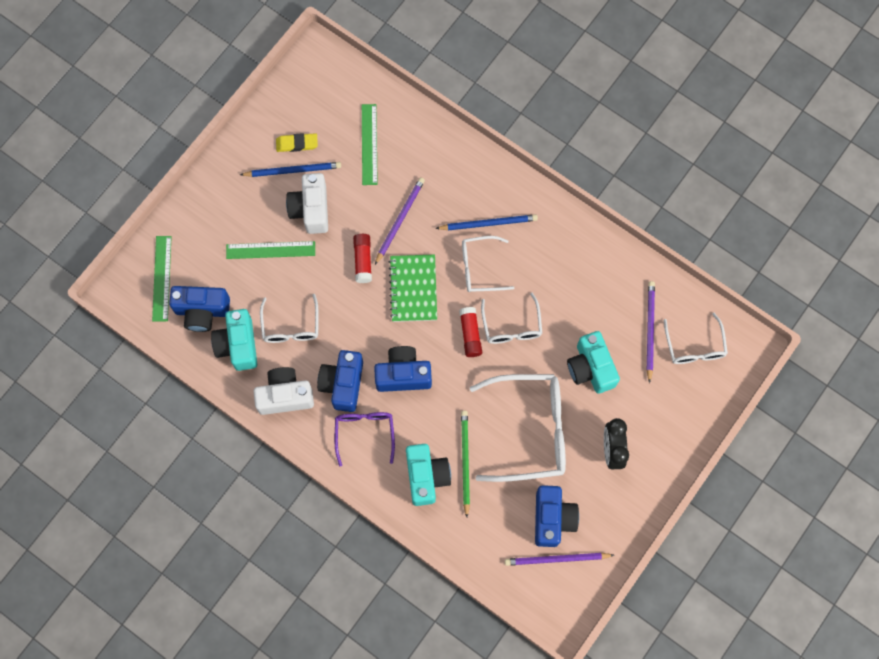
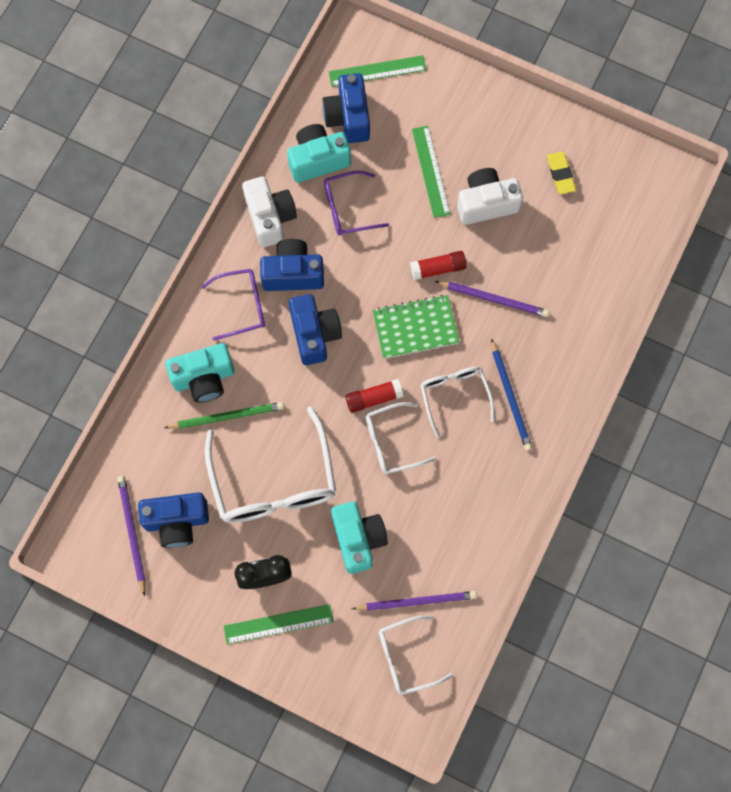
camera: 80 degrees right, 0 degrees up
blue pencil [240,162,341,177] -> none
white glasses [260,294,319,343] -> purple glasses [324,171,389,236]
green ruler [362,104,378,185] -> green ruler moved to [224,604,334,644]
turquoise camera [567,331,620,393] -> turquoise camera turned 105 degrees clockwise [331,502,388,574]

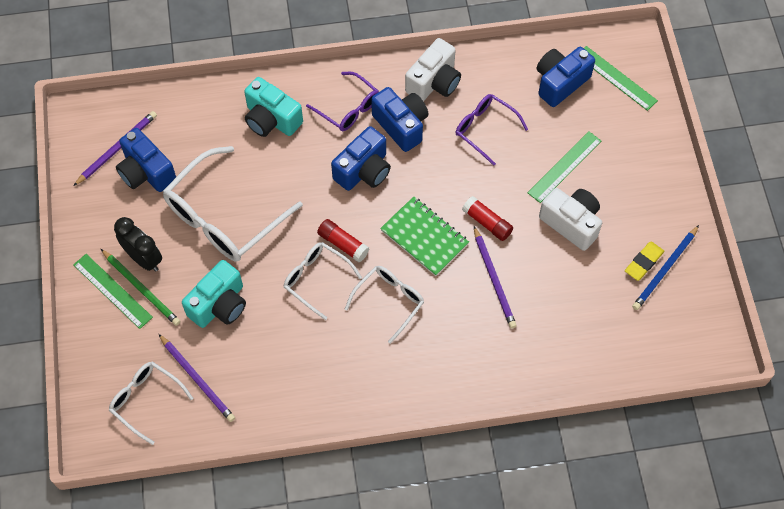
camera: 55 degrees right, 10 degrees down
green pencil [164,402,284,429] -> green pencil moved to [101,249,181,326]
turquoise camera [287,124,351,183] -> none
blue pencil [491,338,532,451] -> blue pencil moved to [632,225,699,310]

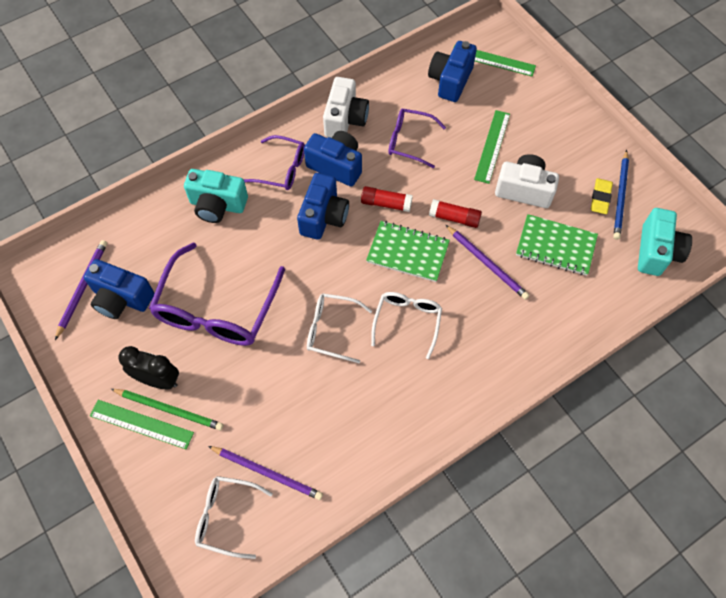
camera: 25 degrees left, 0 degrees up
white glasses [163,146,303,262] -> purple glasses [149,242,285,346]
turquoise camera [182,260,246,328] -> turquoise camera moved to [638,208,692,276]
red glue stick [317,219,369,263] -> red glue stick moved to [361,186,413,212]
none -> green notebook [516,214,598,276]

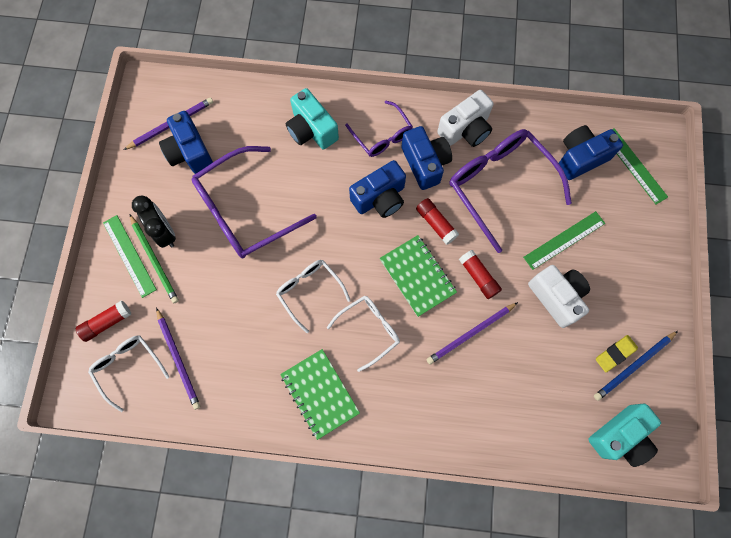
camera: 40 degrees right, 10 degrees up
purple glasses [388,109,446,168] -> purple glasses [449,129,572,253], size x1.78
purple pencil [446,225,529,300] -> purple pencil turned 60 degrees clockwise [426,302,518,364]
green notebook [516,214,598,276] -> green notebook moved to [280,349,360,440]
none -> red glue stick [76,300,131,342]

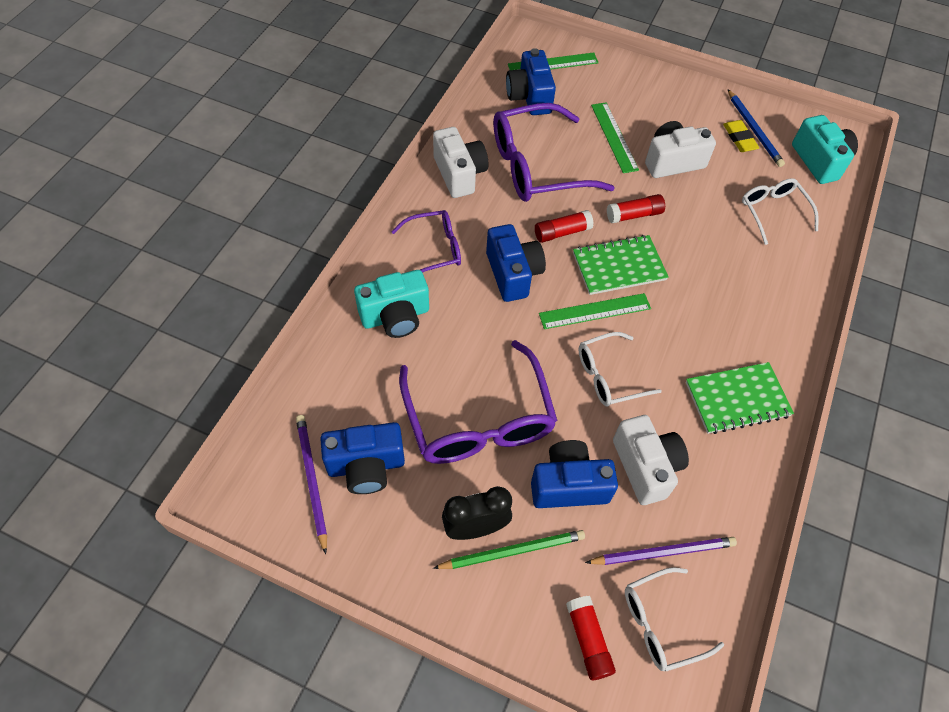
camera: 75 degrees left, 15 degrees down
green ruler [103,215,157,298] -> green ruler moved to [539,293,651,329]
white glasses [327,295,400,372] -> white glasses moved to [742,178,819,245]
blue camera [401,126,452,190] -> blue camera moved to [531,440,618,508]
purple pencil [426,302,518,364] -> none
none -> white camera [613,415,689,505]

